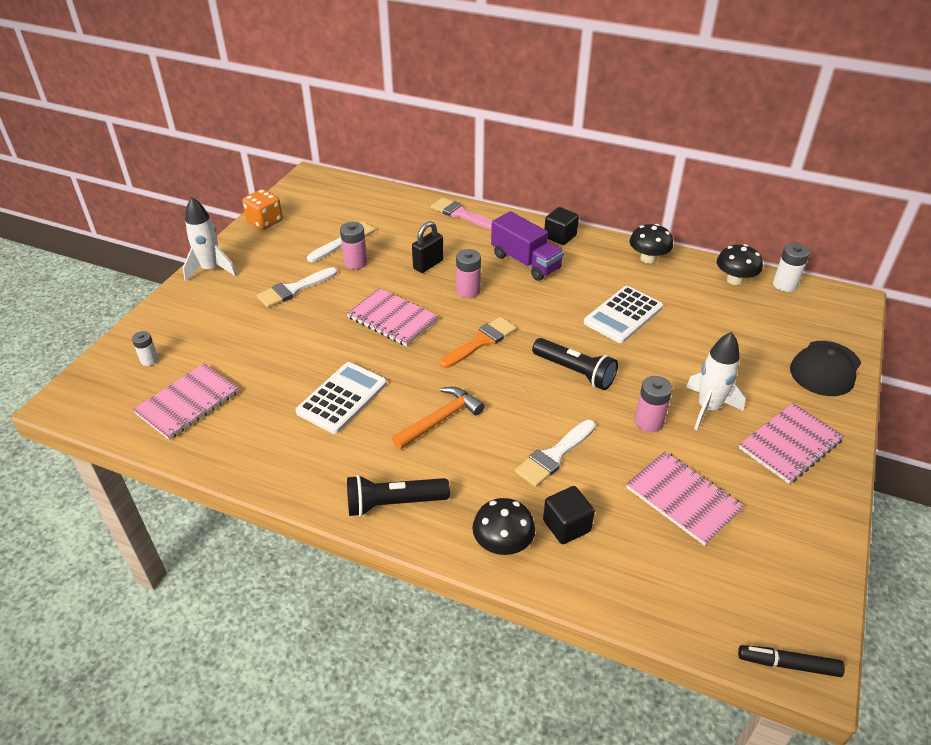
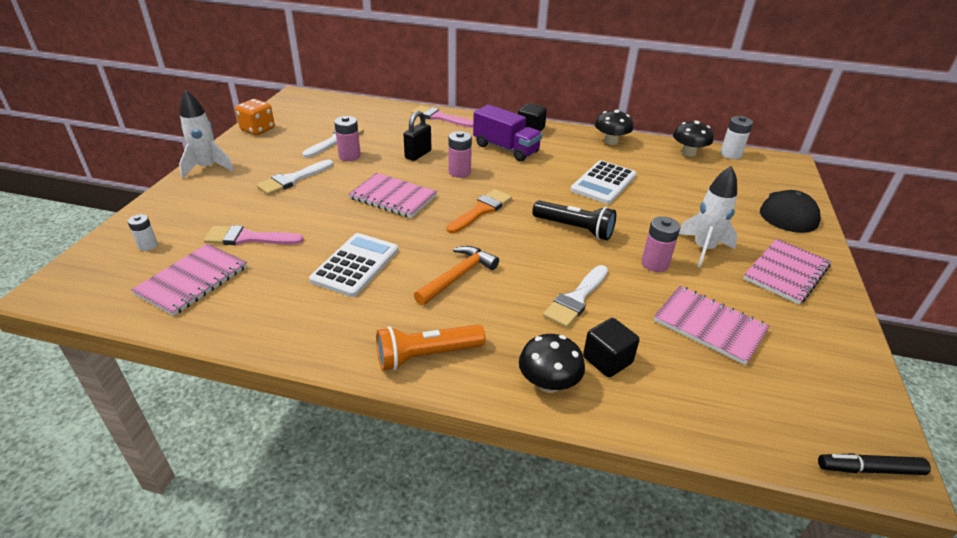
camera: 10 degrees left, 5 degrees down
black flashlight [347,475,450,517] -> orange flashlight [376,324,486,371]
none -> pink brush [204,225,304,245]

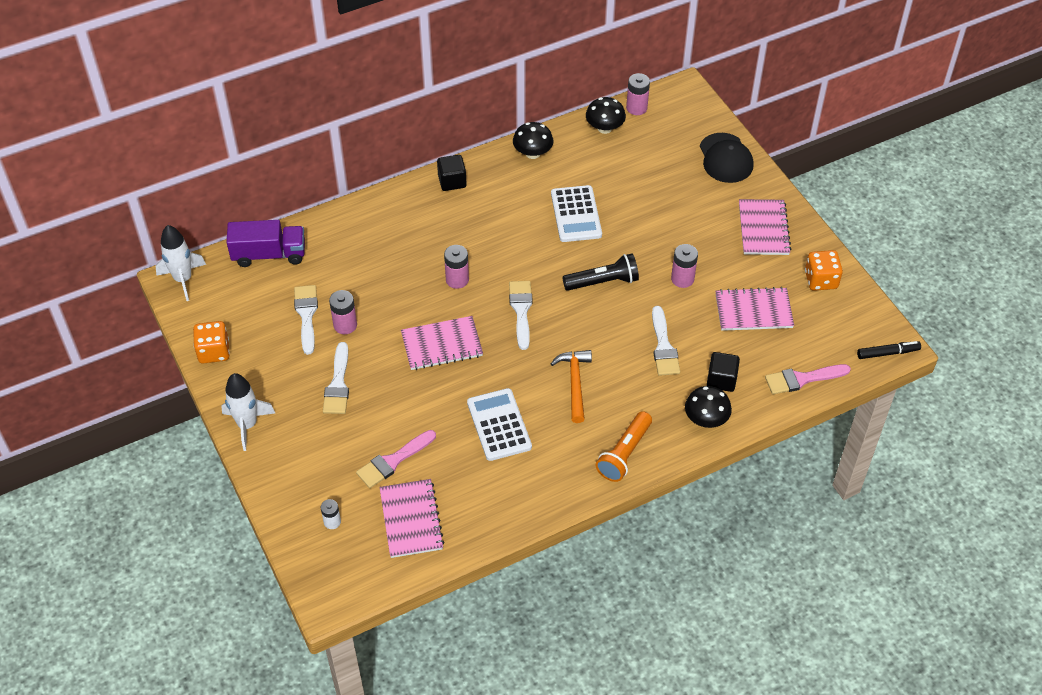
camera: 40 degrees left, 15 degrees up
black padlock [403,111,431,161] -> none
pink brush [411,105,473,128] -> pink brush moved to [765,364,851,394]
orange brush [447,189,512,233] -> white brush [509,281,533,350]
purple truck [473,105,542,162] -> purple truck moved to [226,220,305,267]
white rocket [679,166,738,267] -> white rocket moved to [155,225,206,301]
white battery [720,116,753,159] -> pink battery [626,73,650,115]
black marker [818,453,931,475] -> black marker turned 150 degrees counterclockwise [857,341,921,359]
none -> orange dice [805,250,843,291]

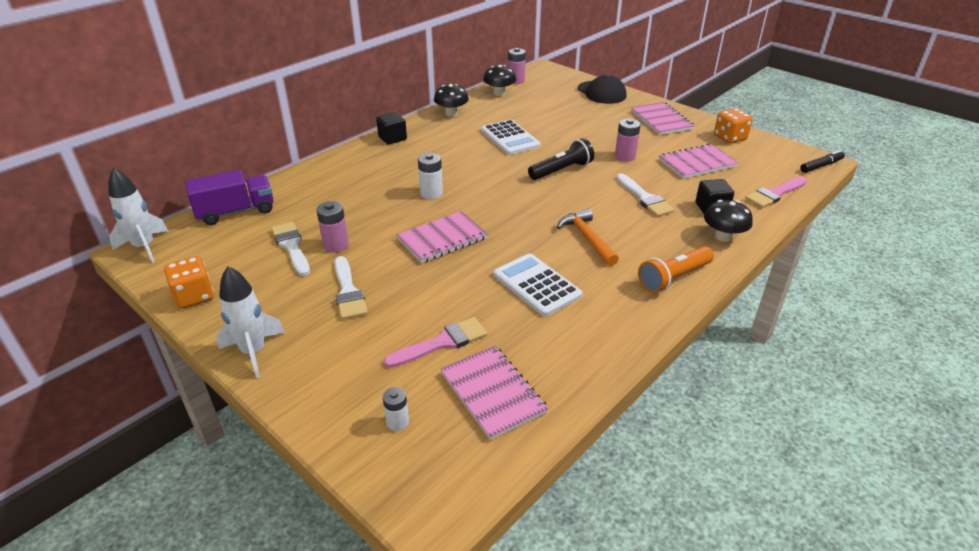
camera: 20 degrees left, 15 degrees down
pink brush [356,430,436,488] -> pink brush turned 150 degrees counterclockwise [384,317,487,368]
pink battery [444,245,469,289] -> white battery [418,153,443,199]
white brush [509,281,533,350] -> none
orange flashlight [596,411,652,482] -> orange flashlight turned 45 degrees clockwise [638,246,714,293]

